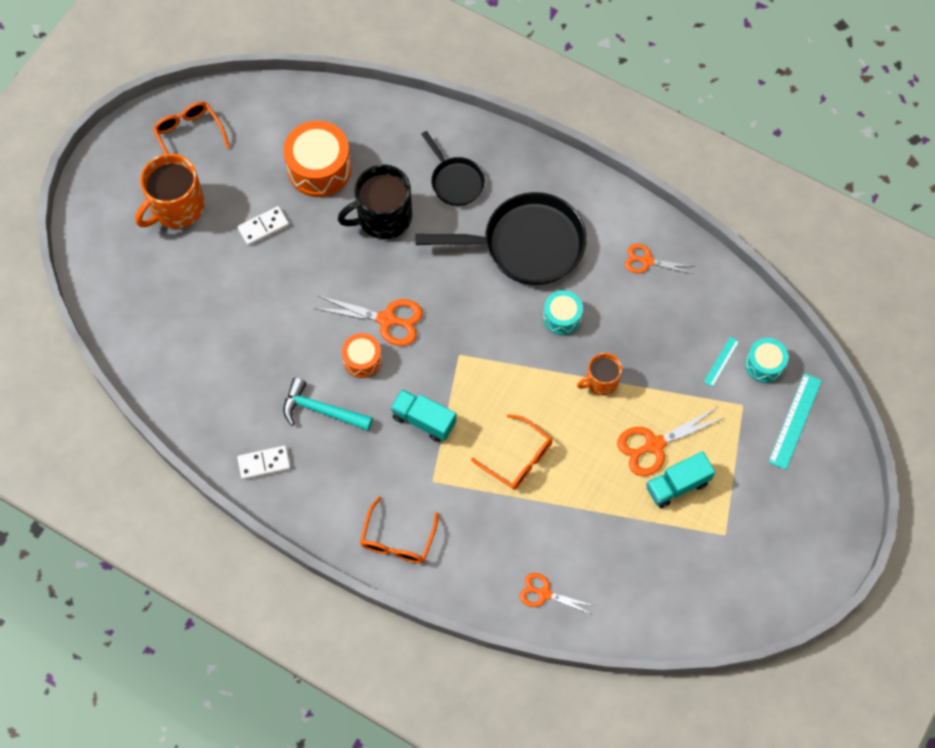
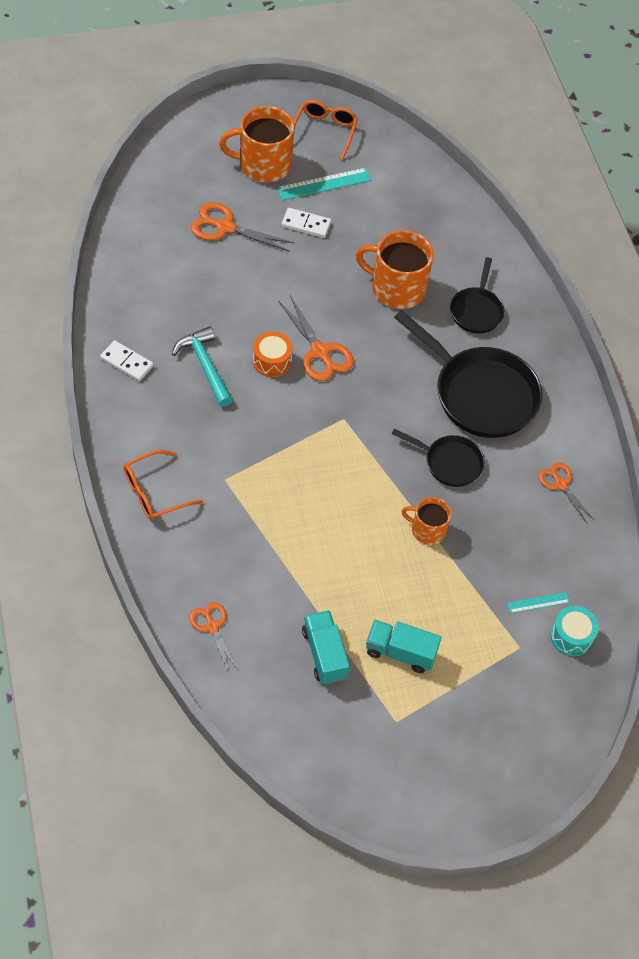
camera: 40 degrees right, 10 degrees down
orange drum [283,121,352,197] -> none
black mug [338,164,412,239] -> orange mug [356,230,433,309]
turquoise truck [390,389,456,442] -> turquoise truck moved to [302,610,350,684]
orange glasses [471,414,552,490] -> none
turquoise drum [543,290,583,335] -> black pan [392,428,485,487]
orange scissors [617,407,724,476] -> orange scissors moved to [191,202,294,252]
turquoise ruler [768,373,822,470] -> turquoise ruler moved to [277,168,372,201]

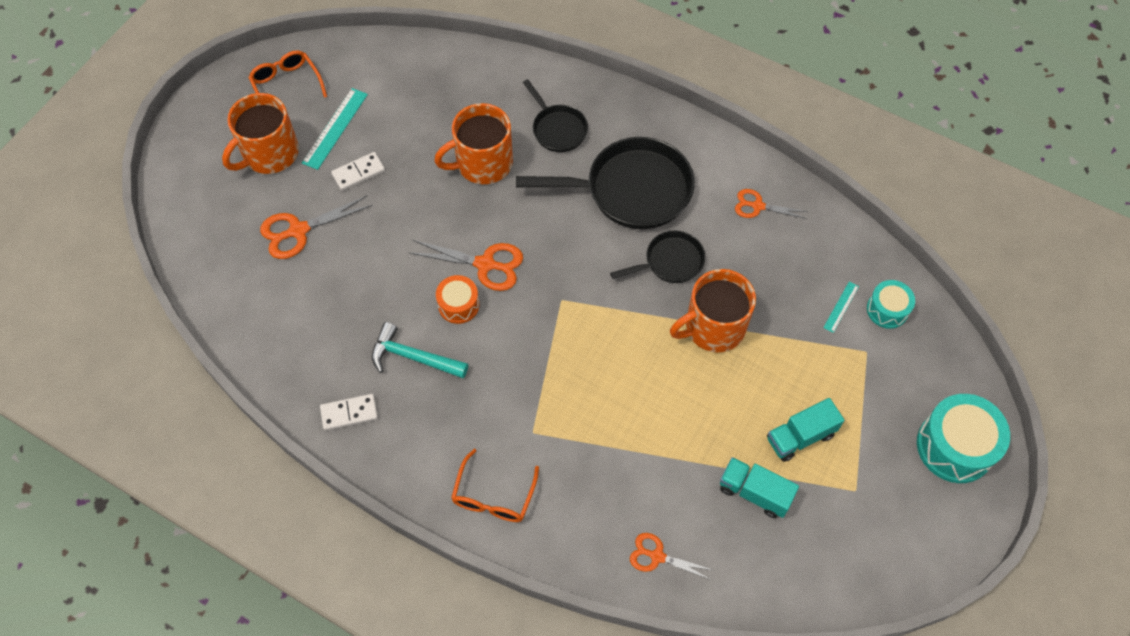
camera: 40 degrees left, 5 degrees up
orange mug [402,497,451,545] -> orange mug [670,269,756,352], size x1.73
none -> turquoise drum [917,394,1010,483]

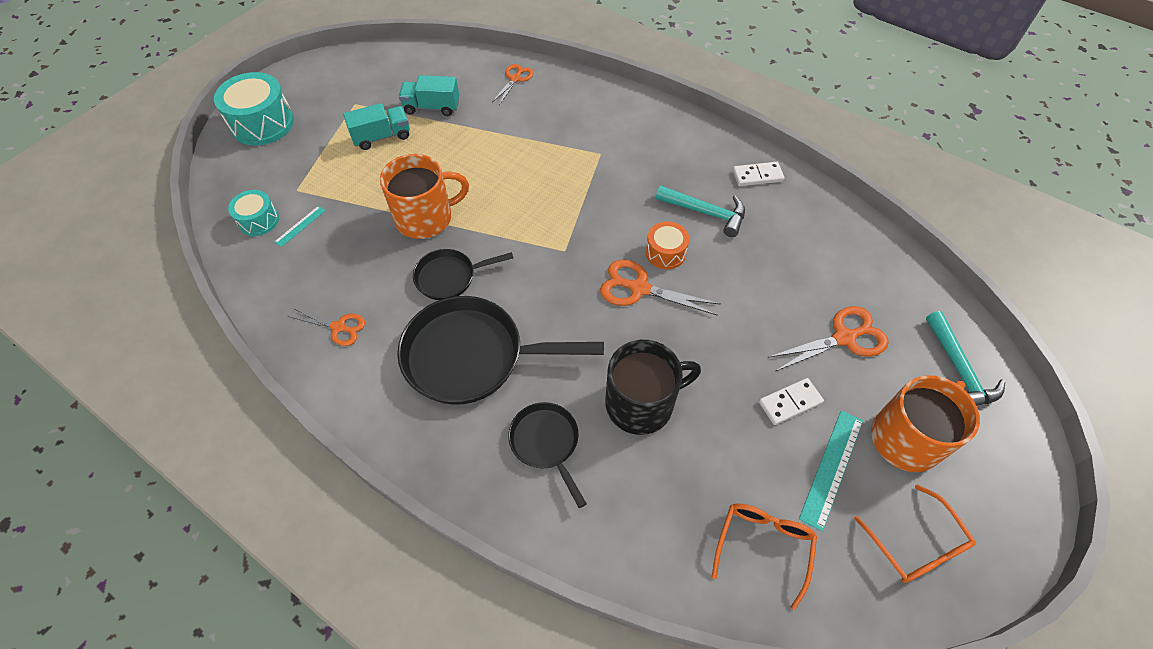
camera: 175 degrees left, 5 degrees down
orange mug [434,103,513,184] -> black mug [605,340,701,435]
orange glasses [451,449,539,522] -> orange glasses moved to [712,503,817,610]
orange scissors [630,533,713,580] -> orange scissors turned 90 degrees counterclockwise [493,64,533,105]
turquoise truck [720,457,799,518] -> turquoise truck turned 150 degrees clockwise [399,75,459,116]
none -> turquoise hammer [926,311,1005,406]

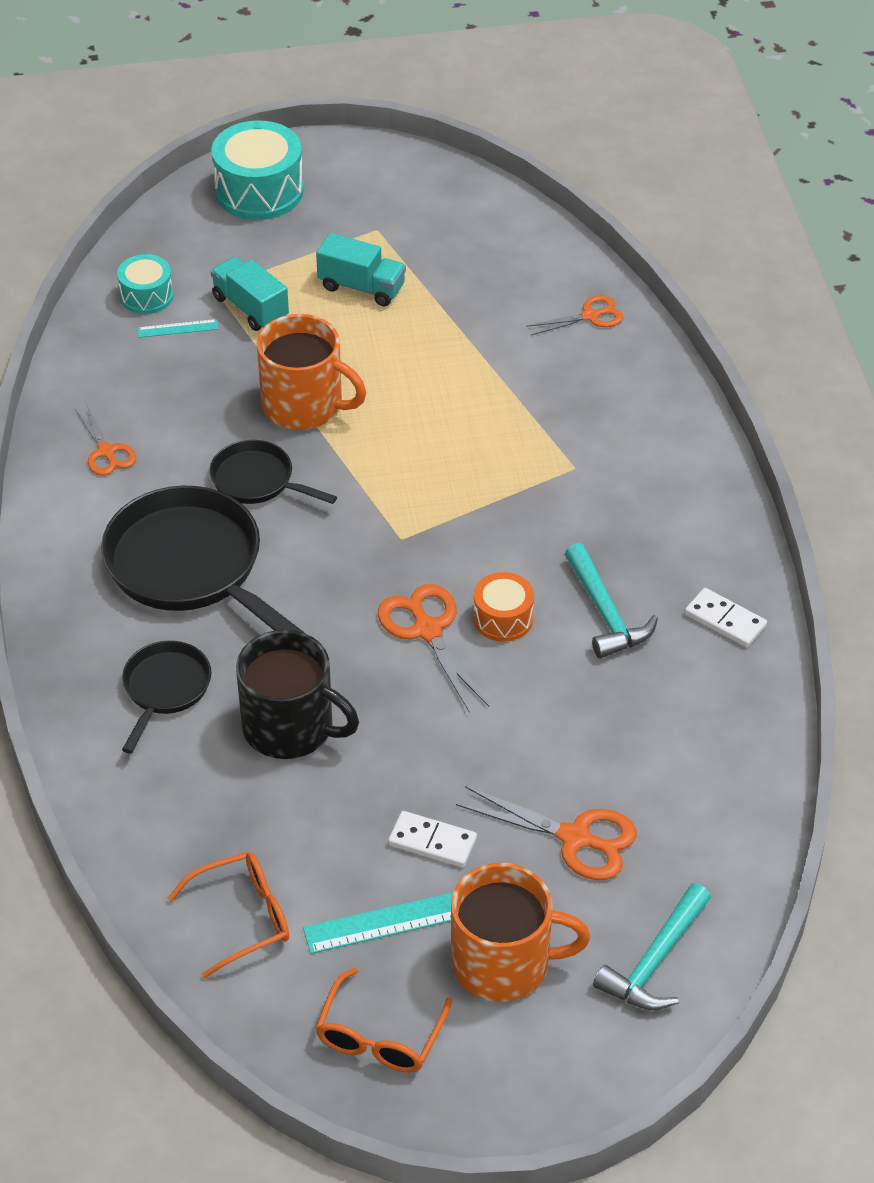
camera: 45 degrees right, 10 degrees down
turquoise truck [399,75,459,116] -> turquoise truck moved to [211,257,289,331]

